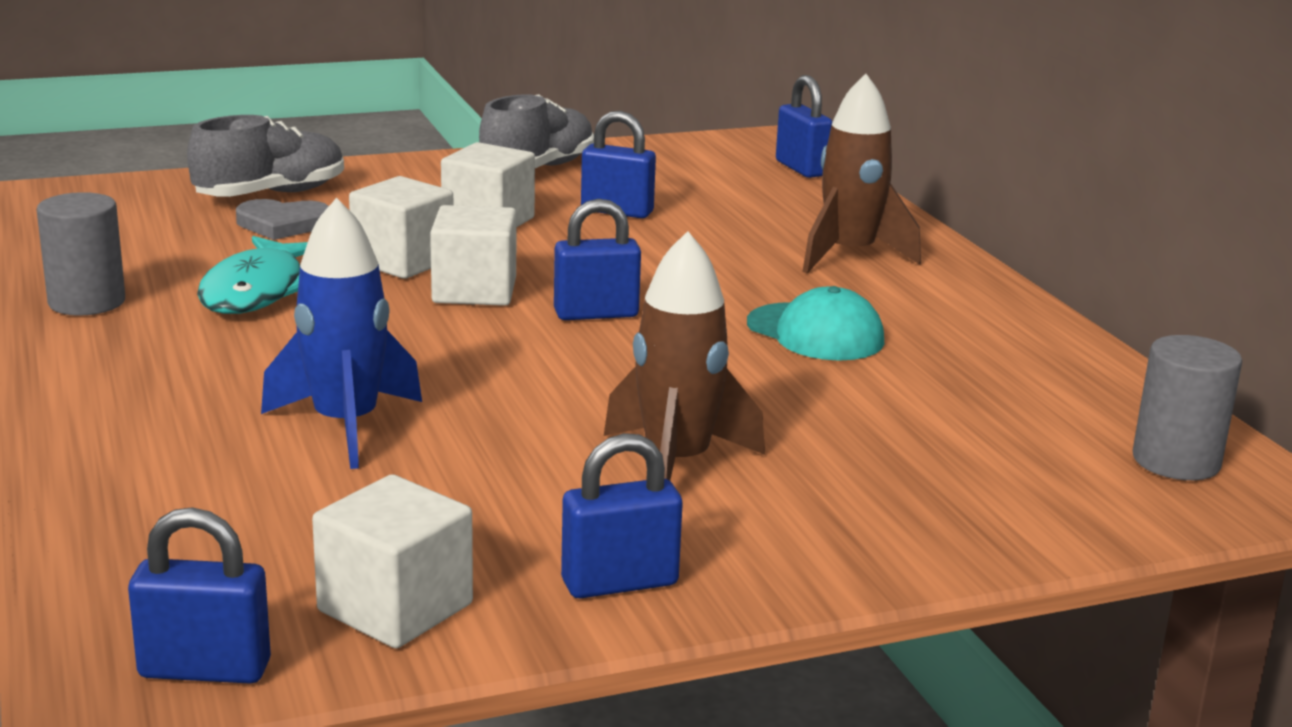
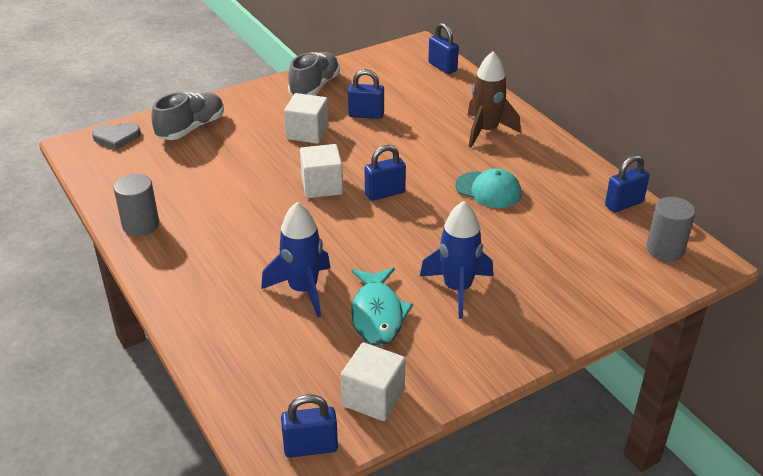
camera: 10 degrees left, 15 degrees up
turquoise fish [197,236,308,314] -> turquoise fish moved to [351,267,413,346]
grey heart [236,199,329,240] -> grey heart moved to [92,122,141,150]
white cube [349,176,453,279] -> none
blue padlock [561,433,683,598] -> blue padlock moved to [605,155,650,213]
brown rocket [604,231,765,481] -> blue rocket [420,201,493,319]

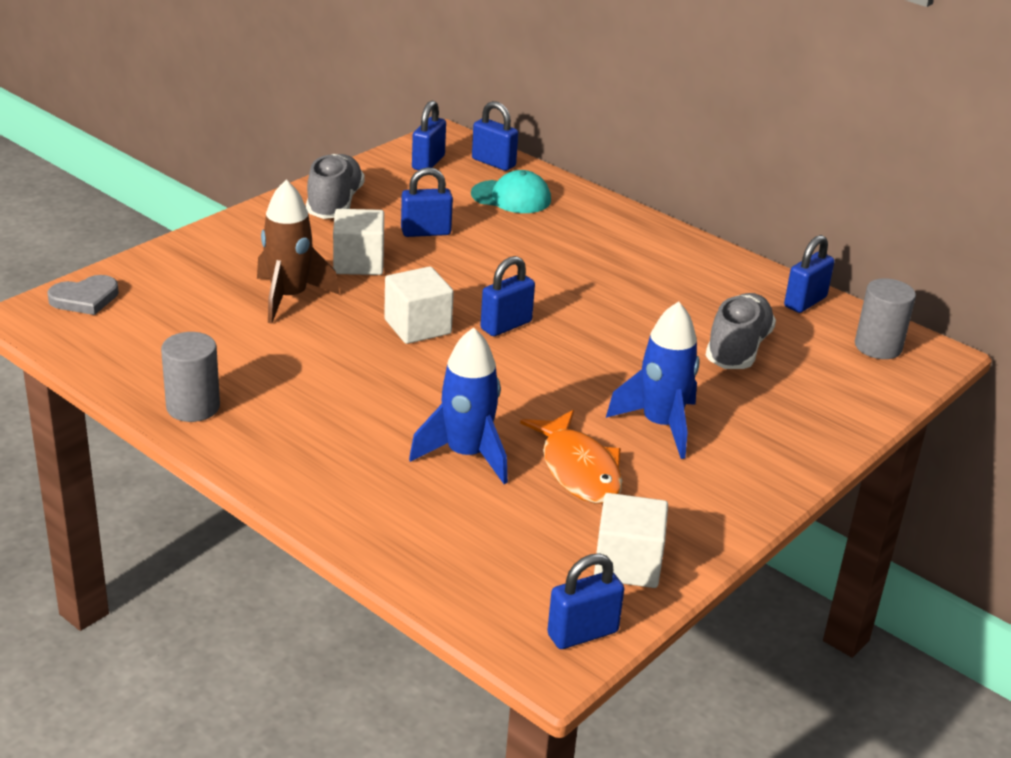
camera: 20 degrees left, 5 degrees down
grey shoe [151,92,224,140] -> grey shoe moved to [706,293,776,369]
turquoise fish [351,267,413,346] -> orange fish [520,410,623,504]
turquoise cap [455,168,521,208] -> turquoise cap moved to [471,170,551,213]
brown rocket [467,51,521,148] -> brown rocket moved to [257,180,340,324]
none -> blue padlock [412,101,446,170]

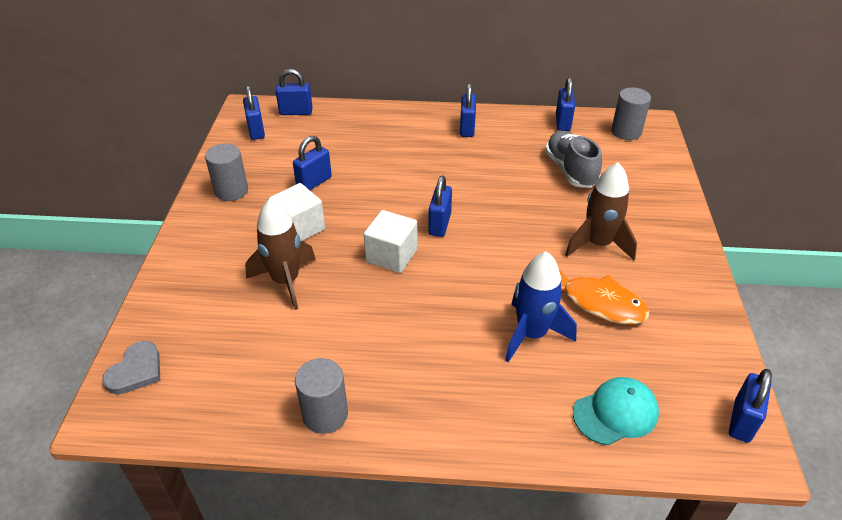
camera: 35 degrees left, 10 degrees up
grey shoe [306,154,365,219] -> grey cylinder [205,143,248,201]
turquoise cap [471,170,551,213] -> turquoise cap moved to [573,377,659,445]
white cube [594,493,668,588] -> none
blue rocket [606,301,700,459] -> brown rocket [565,162,637,260]
none -> blue padlock [460,83,476,137]

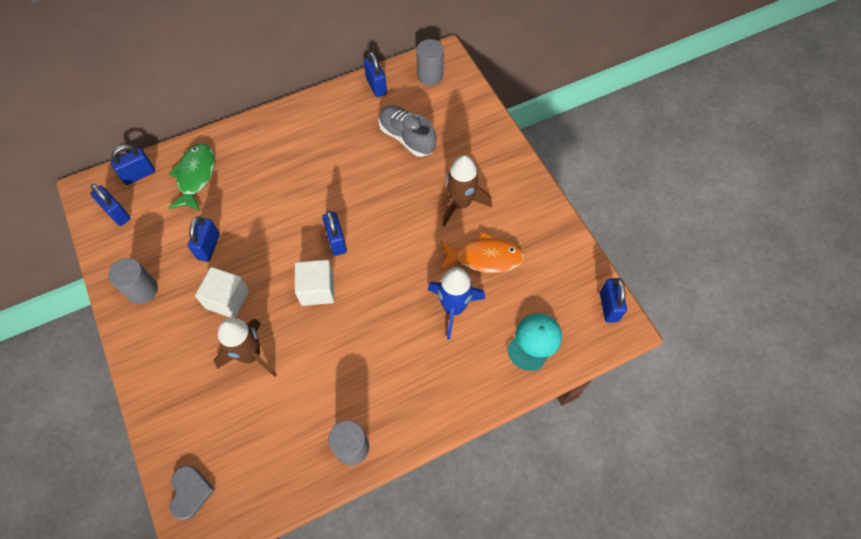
camera: 30 degrees left, 20 degrees up
blue padlock [460,83,476,137] -> none
none -> green fish [168,143,215,211]

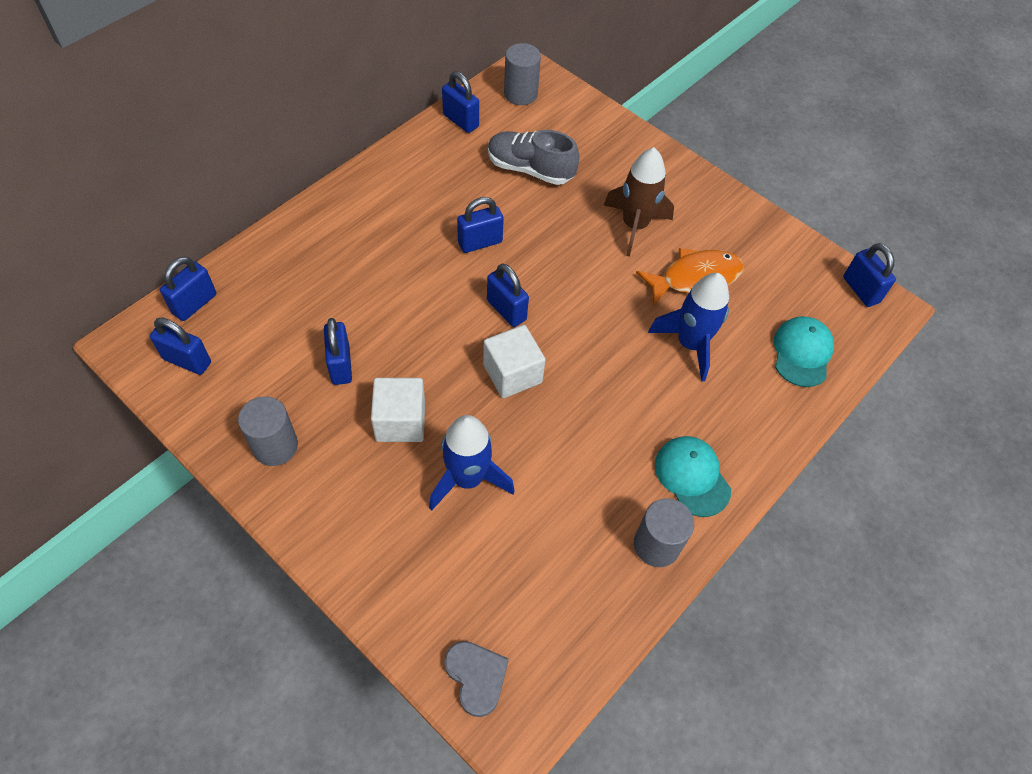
camera: 25 degrees left, 5 degrees down
green fish [168,143,215,211] -> none
brown rocket [214,318,277,377] -> blue rocket [429,415,515,510]
none -> blue padlock [457,197,504,253]
none -> turquoise cap [655,436,731,517]

